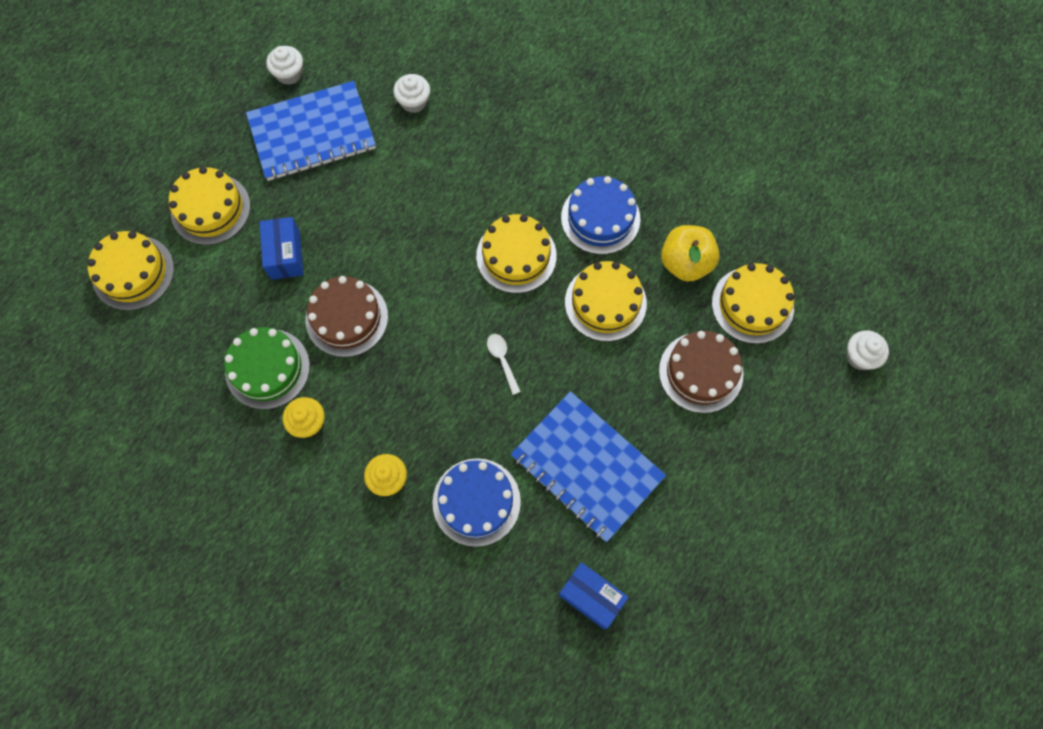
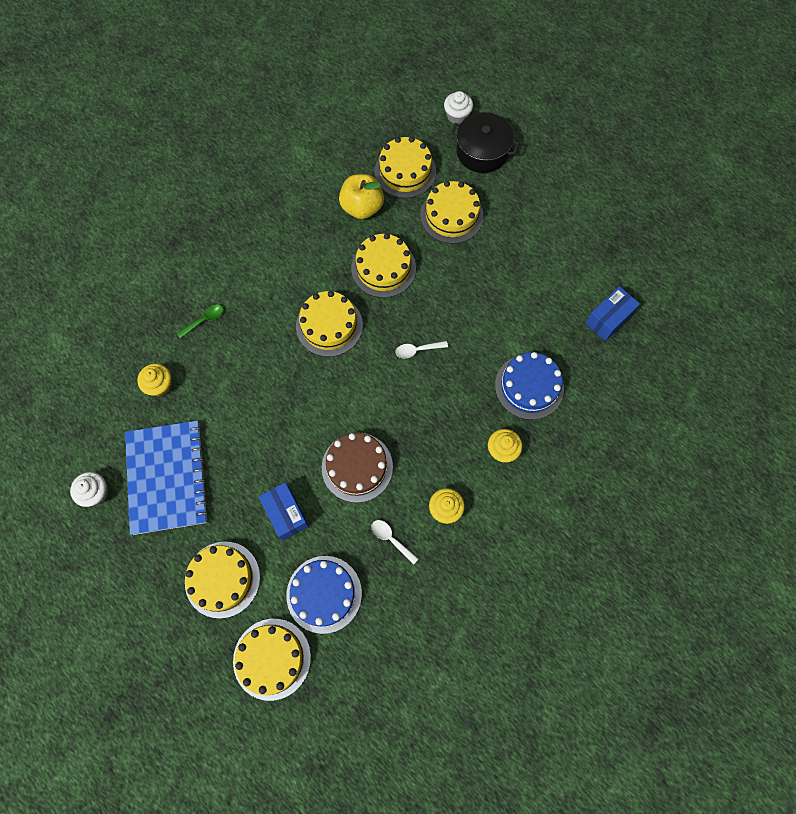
camera: 80 degrees left, 0 degrees up
green cake [224,327,310,409] -> white spoon [371,520,418,565]
blue box [260,217,303,280] -> blue box turned 60 degrees clockwise [259,482,309,541]
white cupcake [393,74,430,113] -> yellow cupcake [137,364,172,396]
blue notebook [511,391,666,542] -> none
blue cake [561,176,640,254] -> blue cake moved to [286,556,362,634]
brown cake [659,331,744,413] -> yellow cake [420,181,484,244]
none -> green spoon [177,305,224,339]
none -> black pot [450,112,519,173]

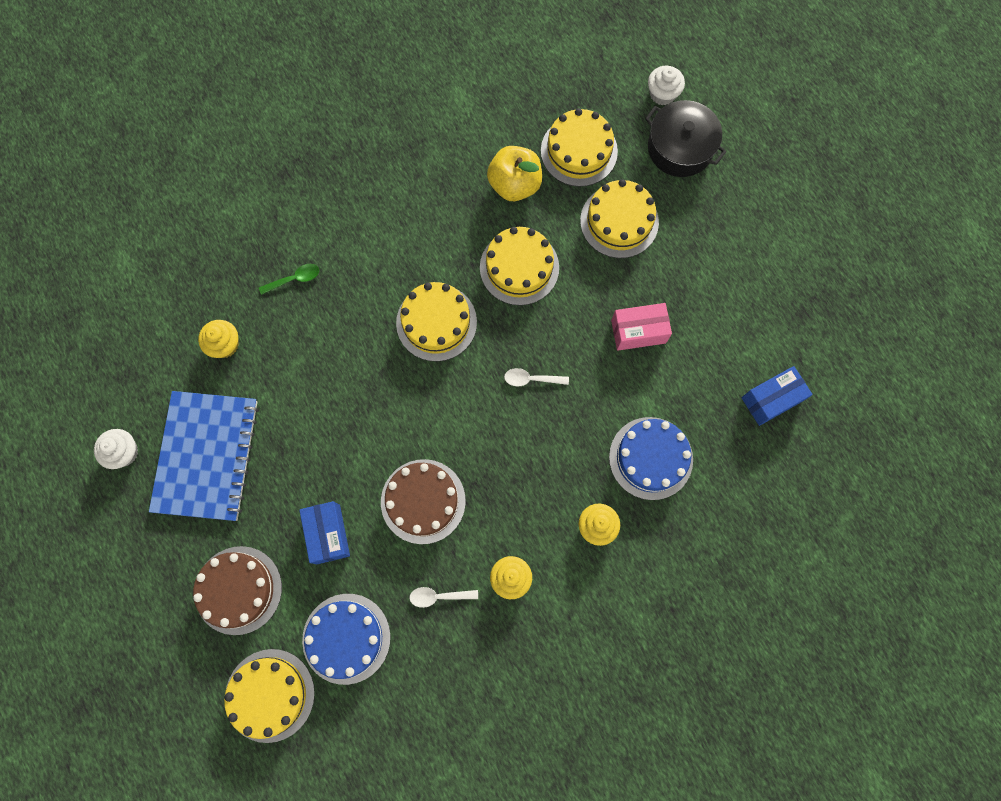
camera: 15 degrees right, 5 degrees up
yellow cake [185,541,260,619] -> brown cake [193,546,282,635]
white spoon [371,520,418,565] -> white spoon turned 60 degrees counterclockwise [409,587,478,608]
none -> pink box [611,303,672,351]

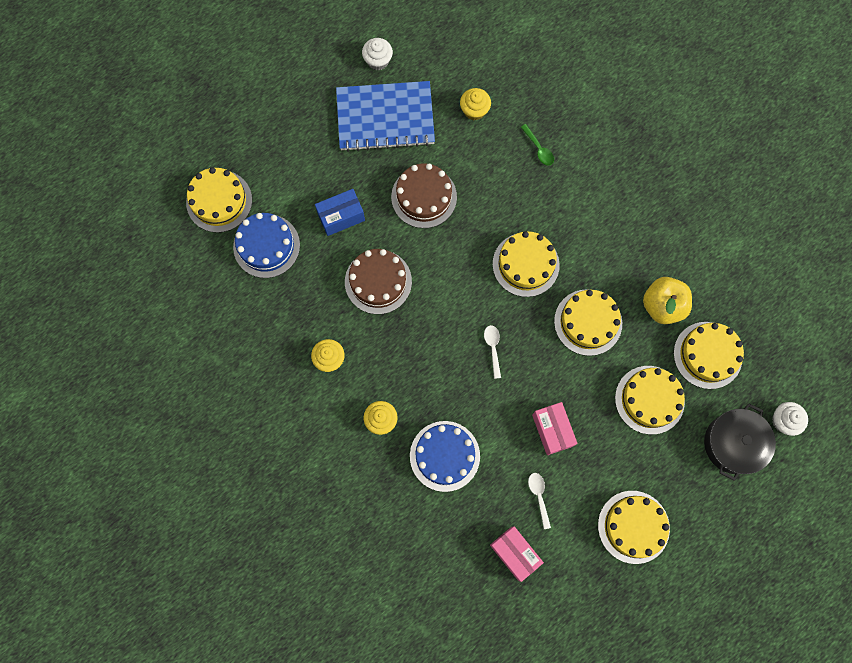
camera: 80 degrees right, 0 degrees up
brown cake [193,546,282,635] -> brown cake moved to [391,163,457,228]
white spoon [409,587,478,608] -> white spoon moved to [528,473,551,529]
blue box [742,366,813,426] -> pink box [490,526,544,582]
none -> yellow cake [598,491,670,564]

